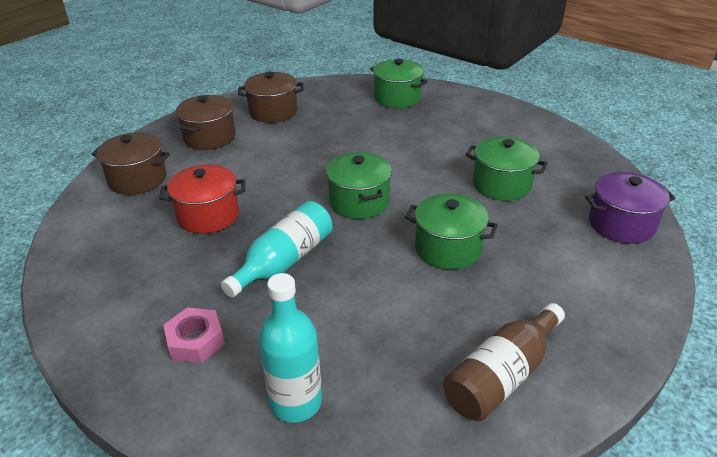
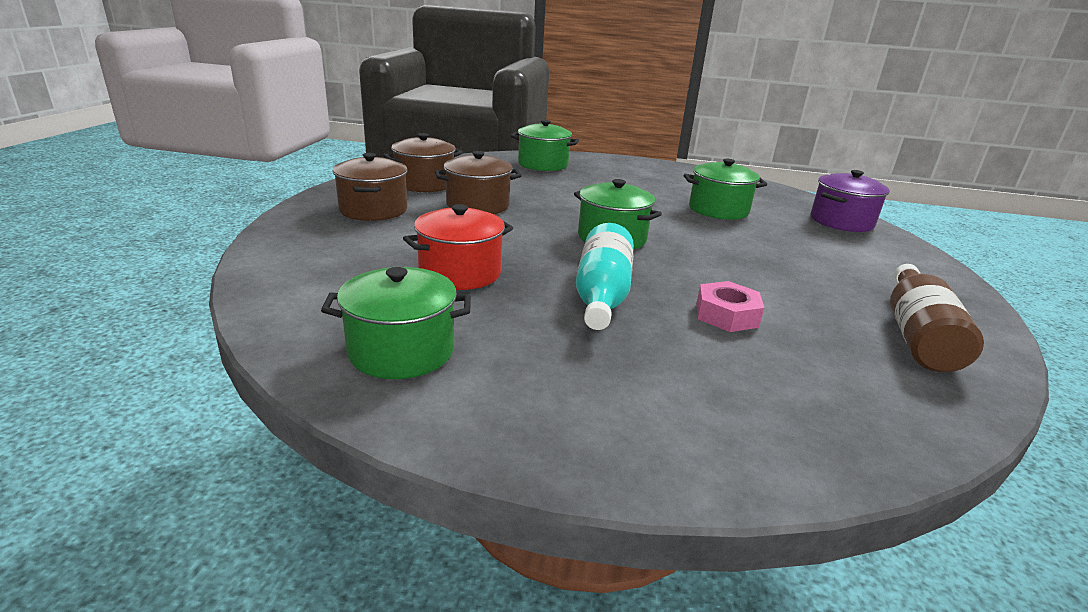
camera: 30 degrees left, 10 degrees down
brown pot [91,132,170,195] -> brown pot moved to [435,151,522,214]
pink nut [163,308,225,363] -> pink nut moved to [696,281,764,332]
turquoise bottle [258,273,322,423] -> none
green pot [405,193,498,270] -> green pot moved to [321,267,471,379]

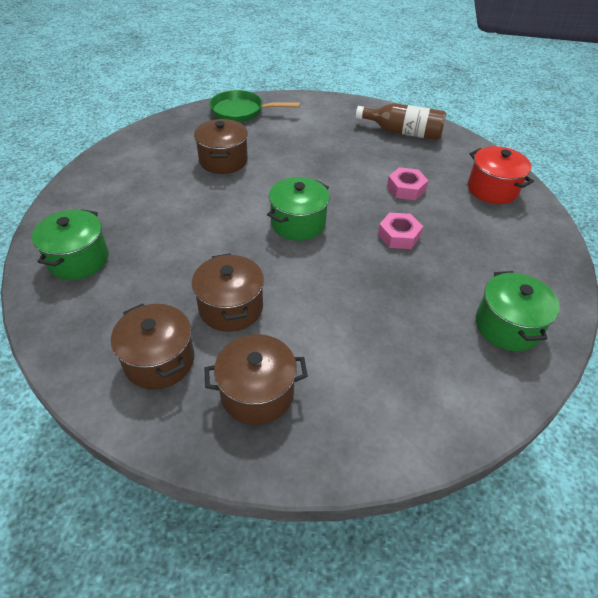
camera: 90 degrees left, 20 degrees up
red pot [403,204,513,290] -> red pot moved to [468,146,534,204]
turquoise bottle [576,223,634,330] -> pink nut [378,213,423,249]
green pot [684,159,767,220] -> brown pot [194,119,248,174]
purple pot [811,170,890,232] -> green pan [209,90,300,122]

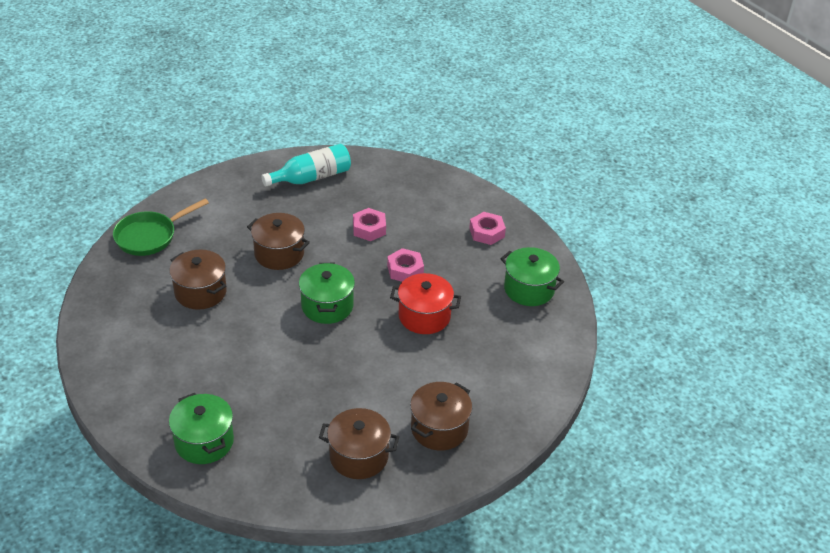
camera: 45 degrees left, 5 degrees down
brown pot [192,253,264,332] -> brown pot moved to [247,213,310,270]
brown bottle [356,103,446,140] -> turquoise bottle [261,144,351,187]
red pot [468,146,534,204] -> red pot moved to [390,273,461,334]
none -> pink nut [469,212,506,245]

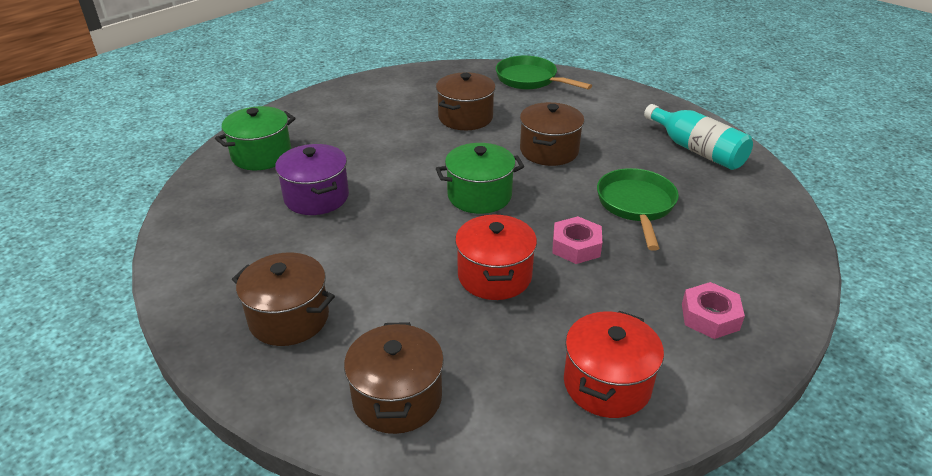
camera: 80 degrees right, 5 degrees down
brown pot [319,408,399,479] -> brown pot moved to [344,322,444,434]
pink nut [353,208,386,241] -> green pan [597,168,679,251]
green pot [500,247,564,306] -> red pot [564,311,664,418]
none -> purple pot [275,144,349,215]

